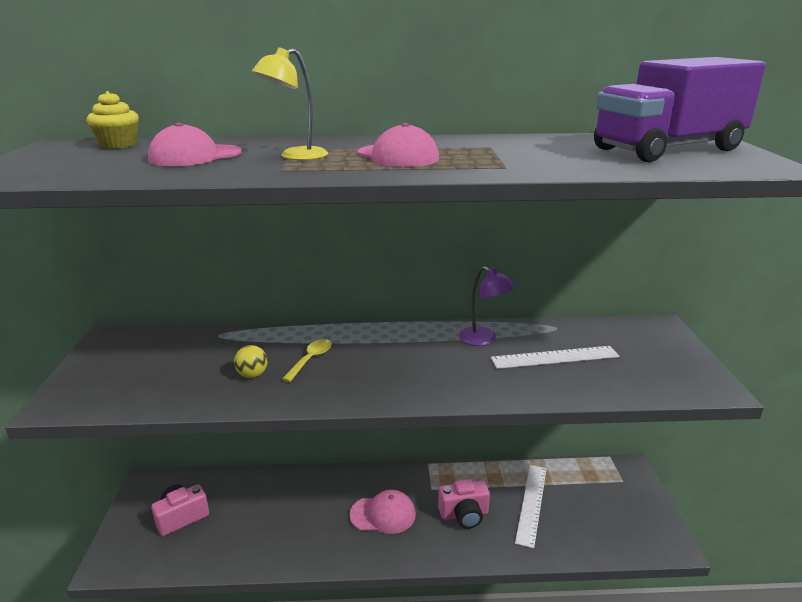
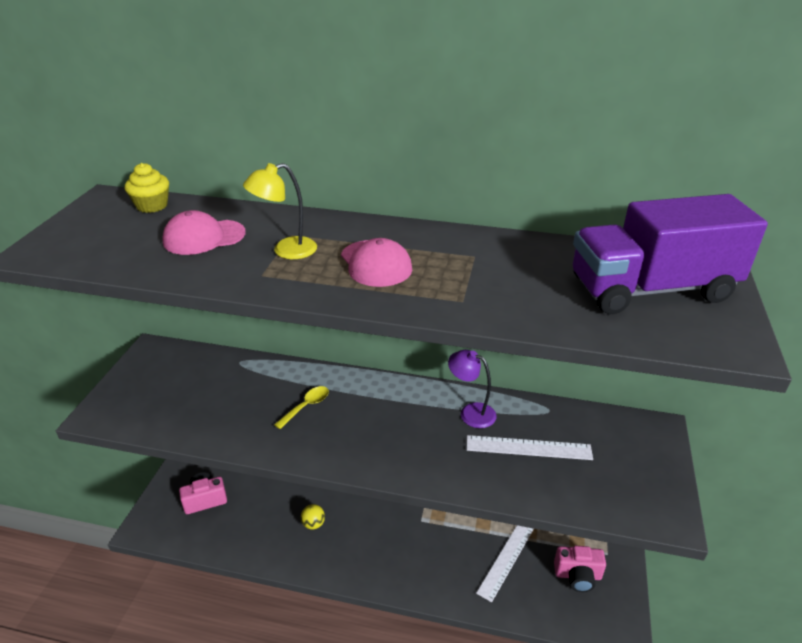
camera: 15 degrees right, 10 degrees up
yellow ball [234,345,268,378] -> yellow ball moved to [301,504,325,530]
pink cap [349,490,416,534] -> none
pink camera [438,479,490,529] -> pink camera moved to [554,546,606,592]
purple lamp [459,266,516,346] -> purple lamp turned 150 degrees clockwise [448,350,497,428]

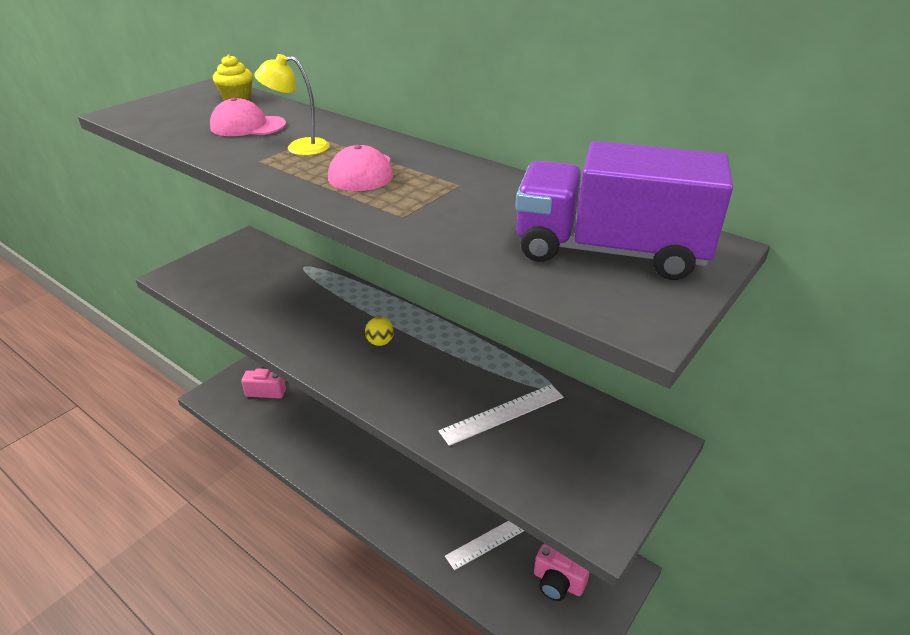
camera: 25 degrees right, 0 degrees up
yellow spoon [274,386,329,429] -> none
yellow ball [301,504,325,530] -> yellow ball moved to [365,317,394,346]
purple lamp [448,350,497,428] -> none
white ruler [467,435,593,460] -> white ruler turned 60 degrees counterclockwise [439,385,564,446]

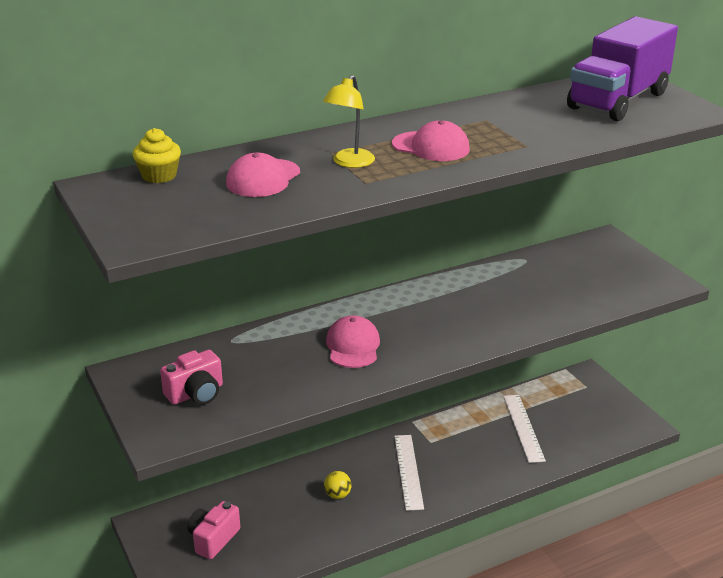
camera: 65 degrees left, 5 degrees down
yellow ball [365,317,394,346] -> yellow ball moved to [324,471,352,499]
white ruler [439,385,564,446] -> white ruler moved to [394,435,424,511]
pink camera [534,543,590,601] -> pink camera moved to [160,350,223,405]
none -> pink cap [326,315,380,368]

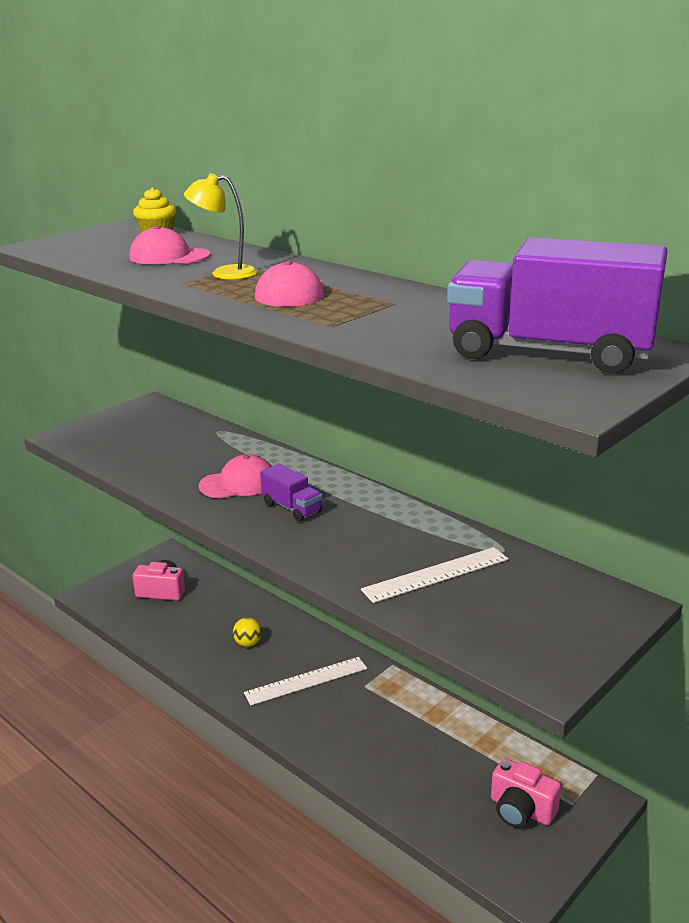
camera: 70 degrees right, 5 degrees down
pink camera [160,350,223,405] -> pink camera moved to [491,758,561,828]
white ruler [503,395,546,463] -> white ruler moved to [361,547,508,603]
none -> purple truck [260,464,322,522]

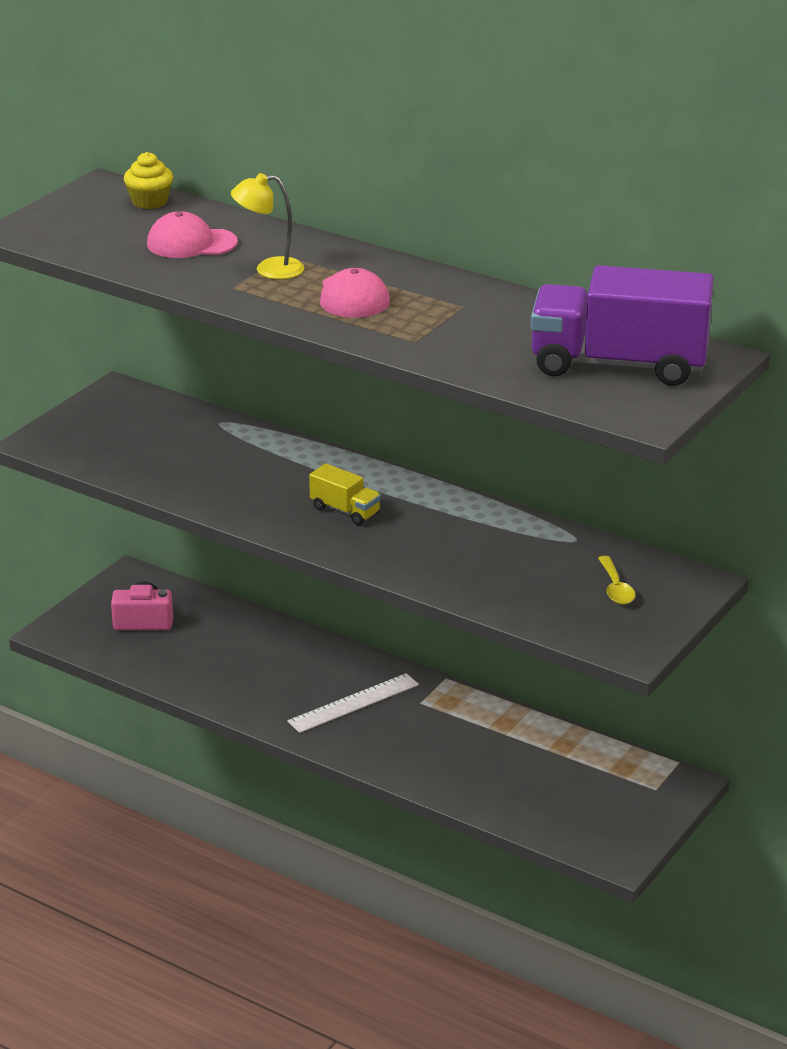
camera: 10 degrees left, 5 degrees up
pink cap [199,454,271,498] -> none
yellow ball [233,617,262,647] -> none
purple truck [260,464,322,522] -> yellow truck [309,463,381,525]
white ruler [361,547,508,603] -> none
pink camera [491,758,561,828] -> none
none -> yellow spoon [598,556,635,604]

